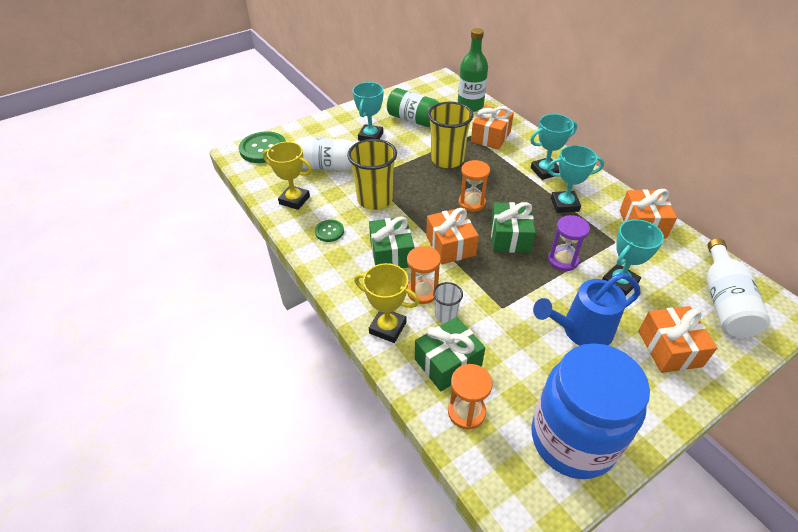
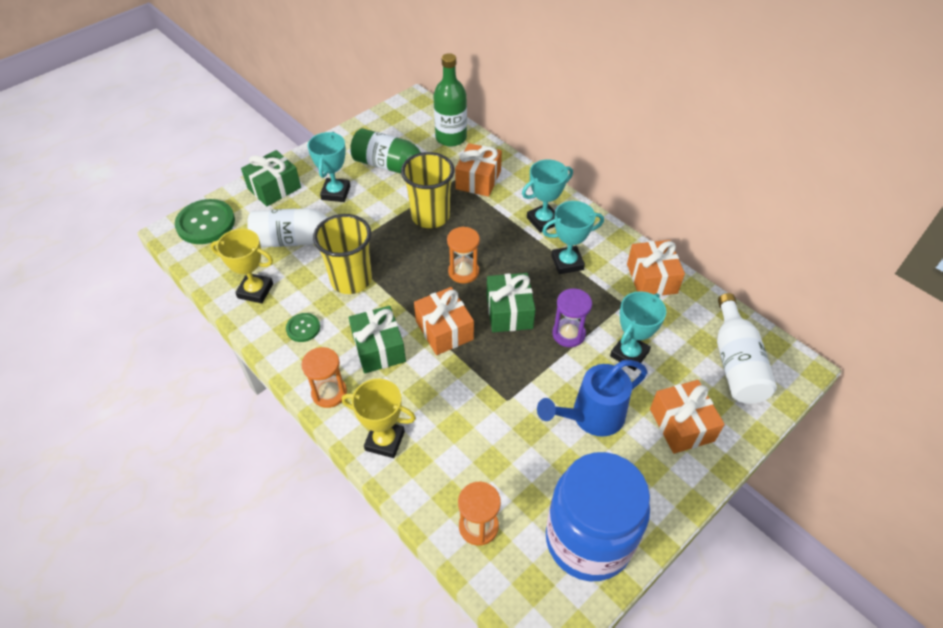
camera: 10 degrees left, 5 degrees up
orange hourglass [407,246,441,304] -> orange hourglass moved to [301,347,347,408]
green gift [415,317,485,391] -> green gift moved to [241,150,301,207]
white cup [433,282,463,323] -> none

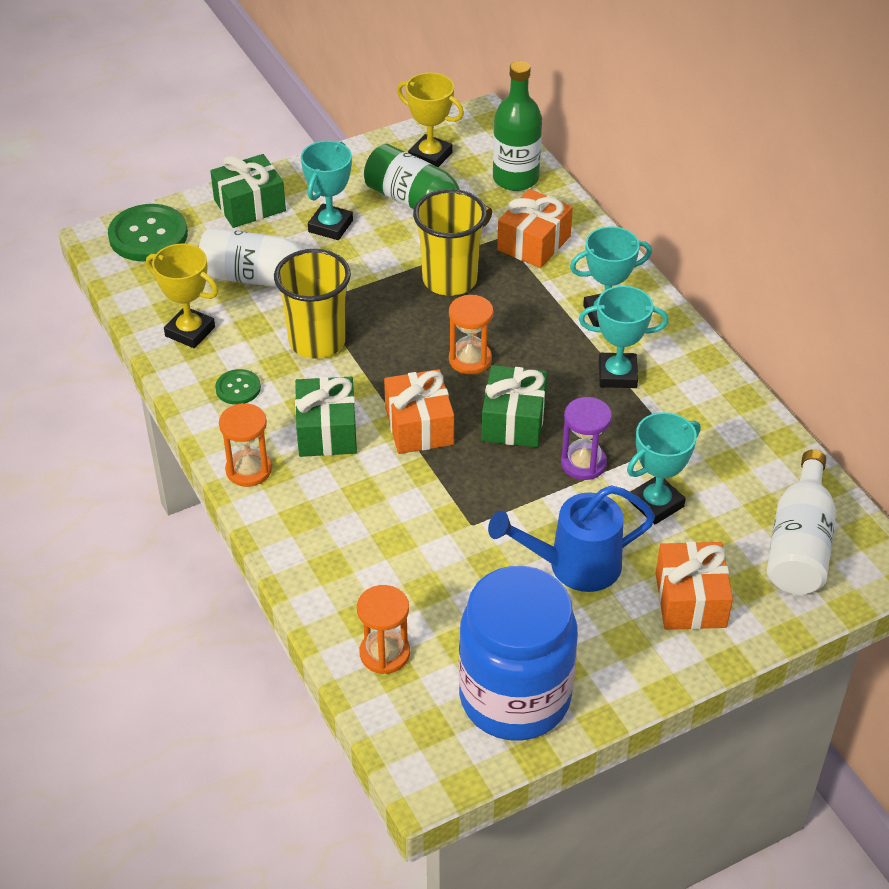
camera: 15 degrees right, 5 degrees down
yellow trophy [342,379,416,458] -> yellow trophy moved to [397,73,464,167]
orange gift [627,240,685,296] -> none

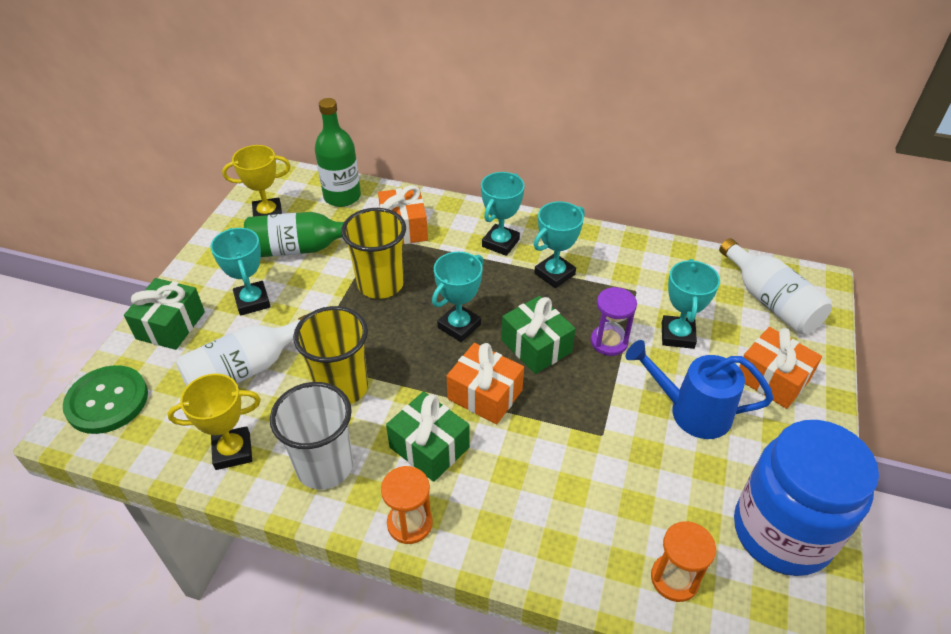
camera: 45 degrees left, 0 degrees up
green button [215,369,261,405] -> white cup [270,382,353,490]
orange hourglass [449,295,493,374] -> turquoise trophy [432,252,484,342]
blue watering can [488,485,655,592] -> blue watering can turned 75 degrees clockwise [626,340,773,439]

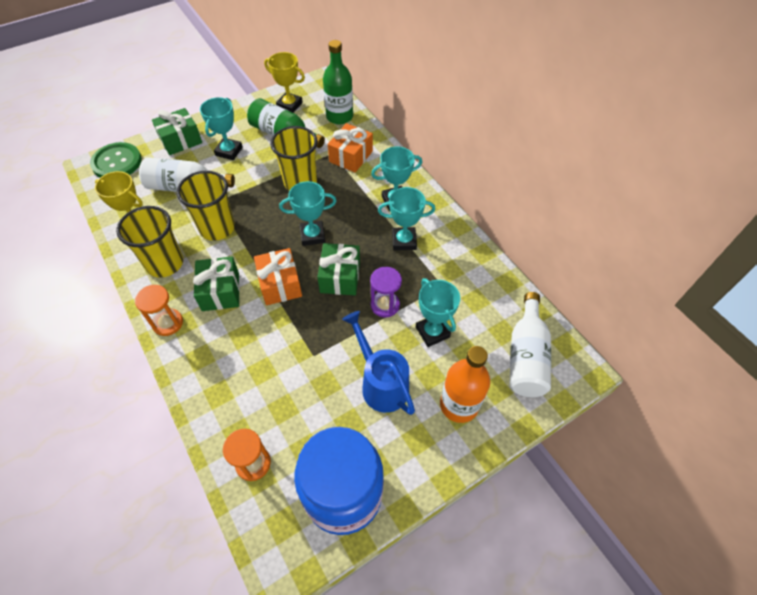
camera: 40 degrees right, 10 degrees up
white cup [270,382,353,490] -> yellow cup [116,206,183,278]
turquoise trophy [662,259,720,349] -> turquoise trophy turned 75 degrees counterclockwise [416,278,460,347]
orange gift [739,327,822,409] -> orange bottle [440,346,490,423]

